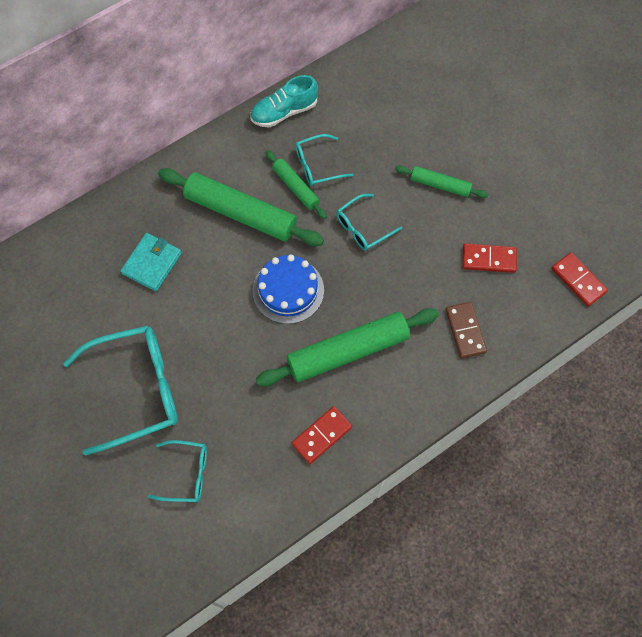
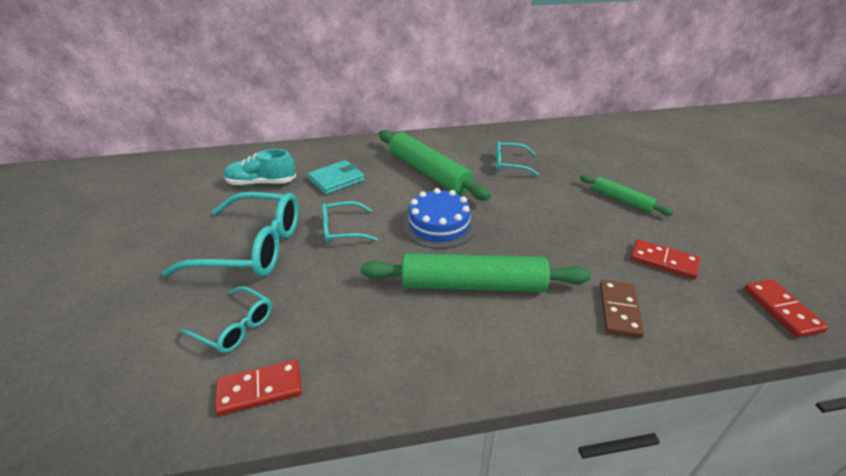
camera: 25 degrees right, 30 degrees down
turquoise shoe [250,75,318,128] -> turquoise shoe moved to [224,149,296,186]
green rolling pin [265,150,327,219] -> none
red domino [292,406,352,464] -> red domino moved to [215,360,302,416]
turquoise glasses [336,194,402,251] -> turquoise glasses moved to [322,201,378,243]

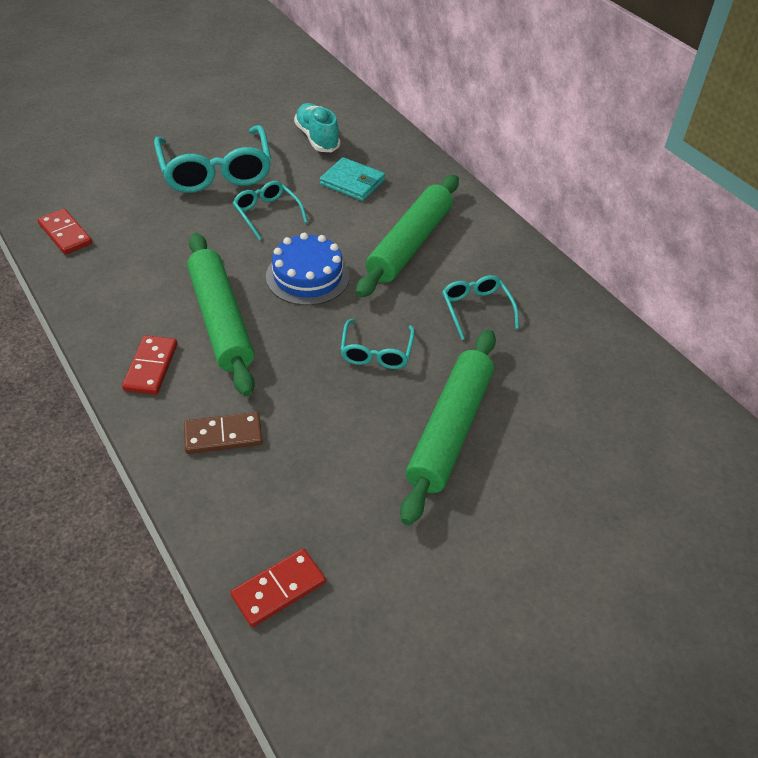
camera: 65 degrees right, 10 degrees up
turquoise glasses [180,286,272,353] -> turquoise glasses moved to [340,319,415,369]
green rolling pin [580,175,673,216] -> green rolling pin [400,329,496,525], size x1.87
red domino [630,239,700,279] -> red domino moved to [122,335,177,395]

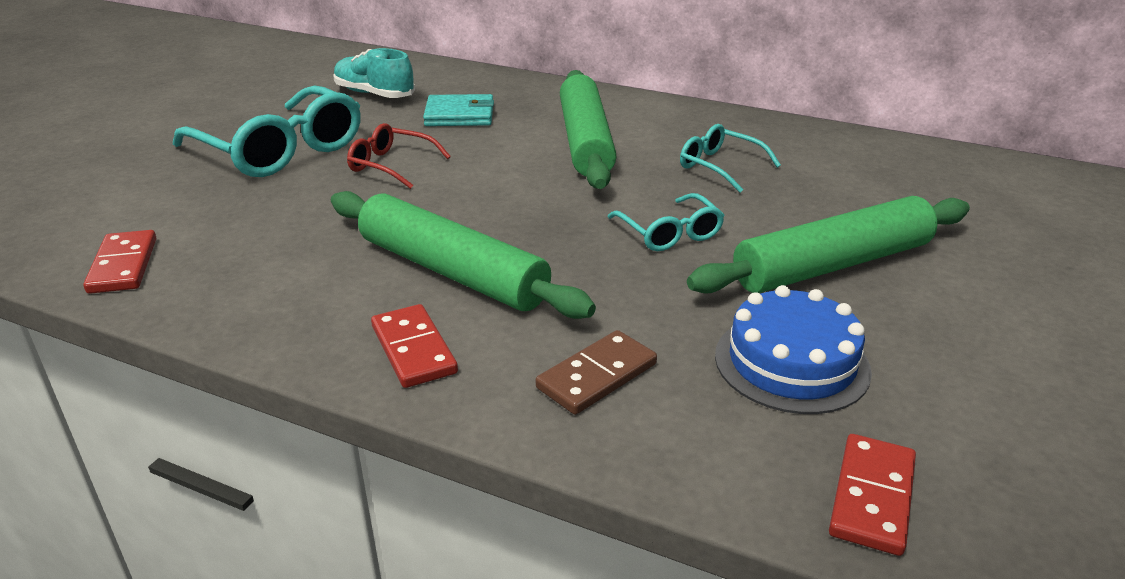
camera: 30 degrees left, 15 degrees down
red domino [37,209,92,255] -> red domino turned 60 degrees clockwise [83,230,156,294]
turquoise glasses [233,181,308,240] -> red glasses [347,123,451,189]
blue cake [266,233,350,306] -> blue cake moved to [715,285,872,414]
green rolling pin [400,329,496,525] -> green rolling pin turned 75 degrees clockwise [687,196,970,294]

